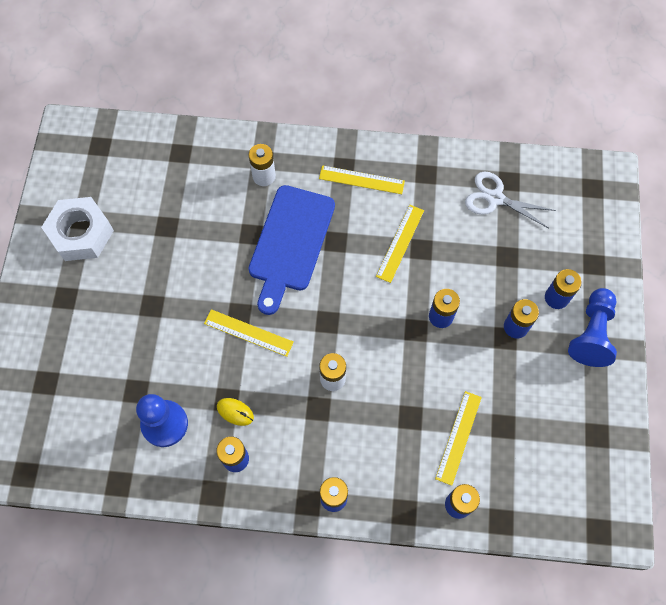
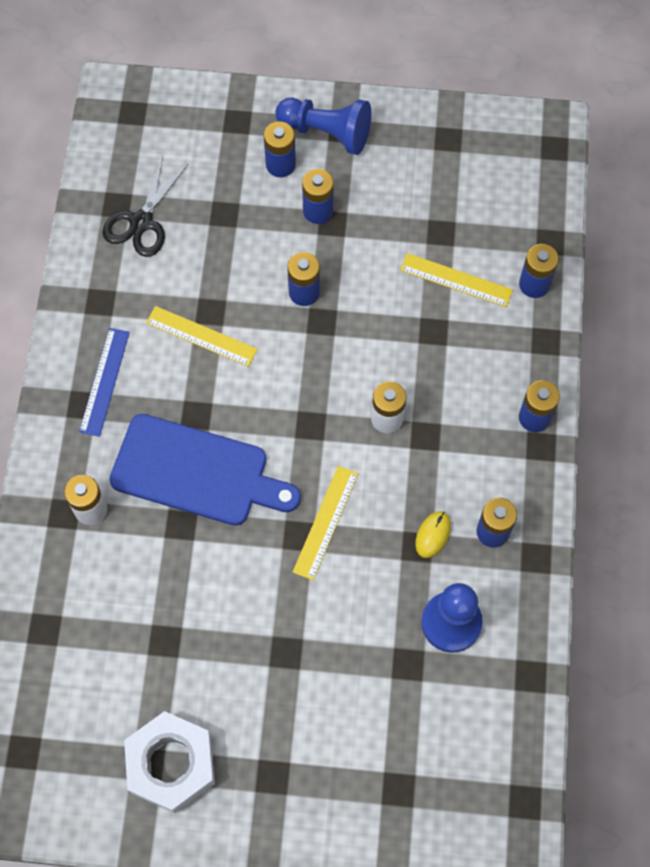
camera: 90 degrees left, 0 degrees up
yellow ruler [319,165,405,194] -> blue ruler [79,328,130,437]
white scissors [465,171,556,228] -> black scissors [102,156,188,257]

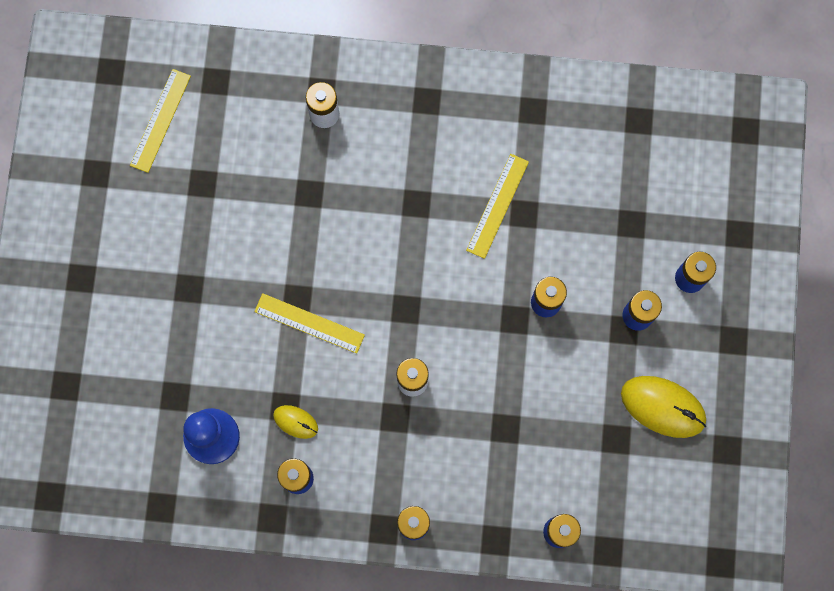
camera: 90 degrees right, 10 degrees up
blue ruler [79,328,130,437] -> none
black scissors [102,156,188,257] -> none
blue cutting board [109,414,301,526] -> none
white nut [124,711,215,813] -> none
blue pawn [275,97,371,155] -> none
yellow ruler [400,253,513,307] -> yellow ruler moved to [130,69,191,173]
none -> yellow mouse [621,376,706,438]

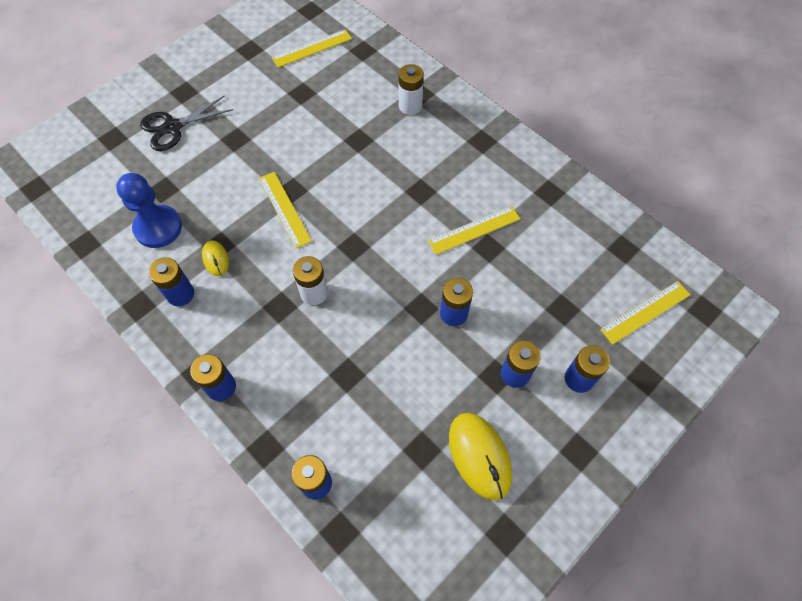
camera: 40 degrees right, 15 degrees down
none -> black scissors [140,95,233,151]
none -> yellow ruler [600,281,690,345]

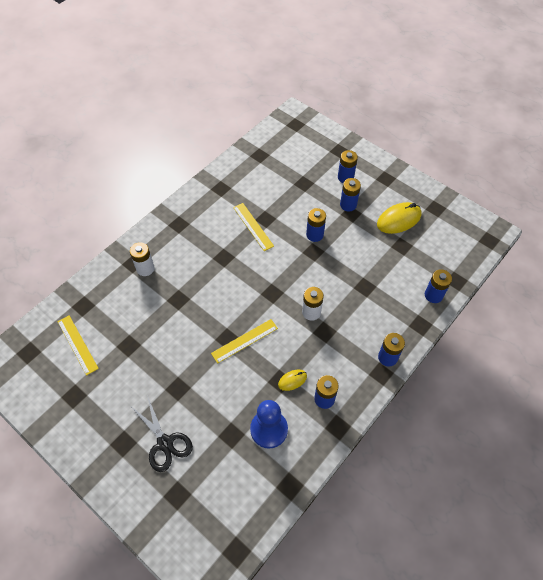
camera: 95 degrees left, 5 degrees down
yellow ruler [600,281,690,345] -> none

